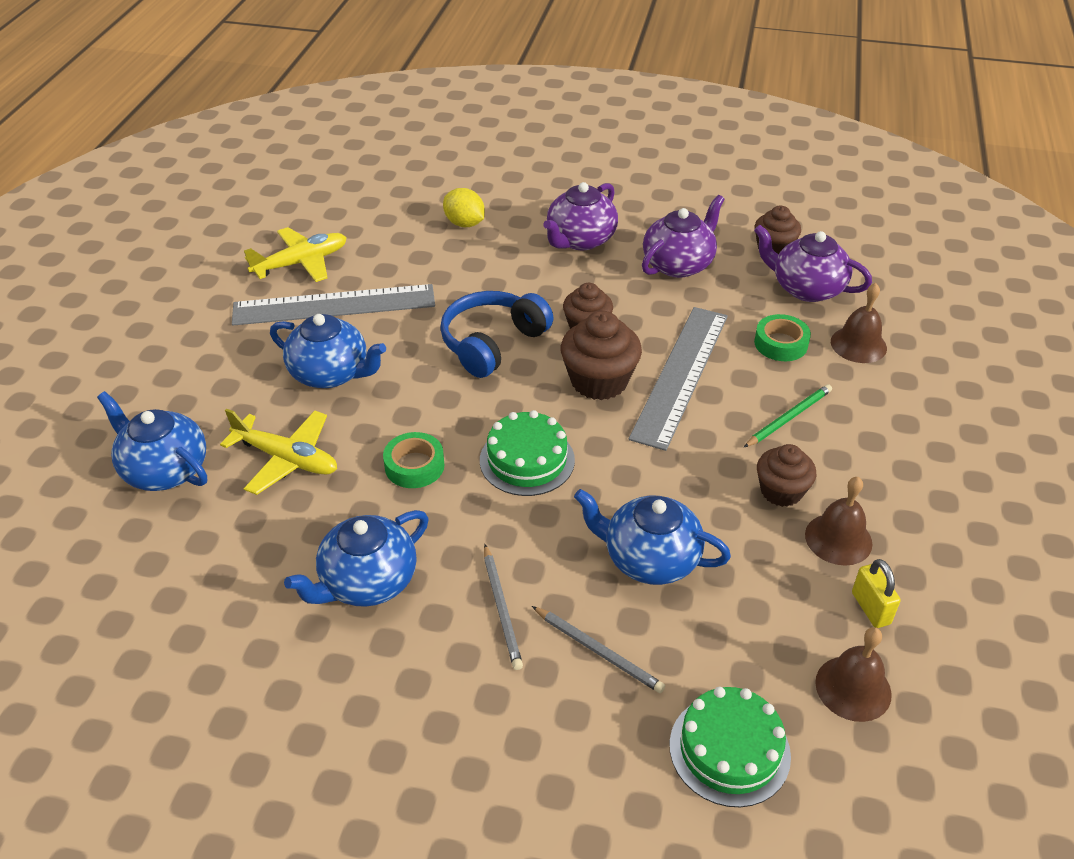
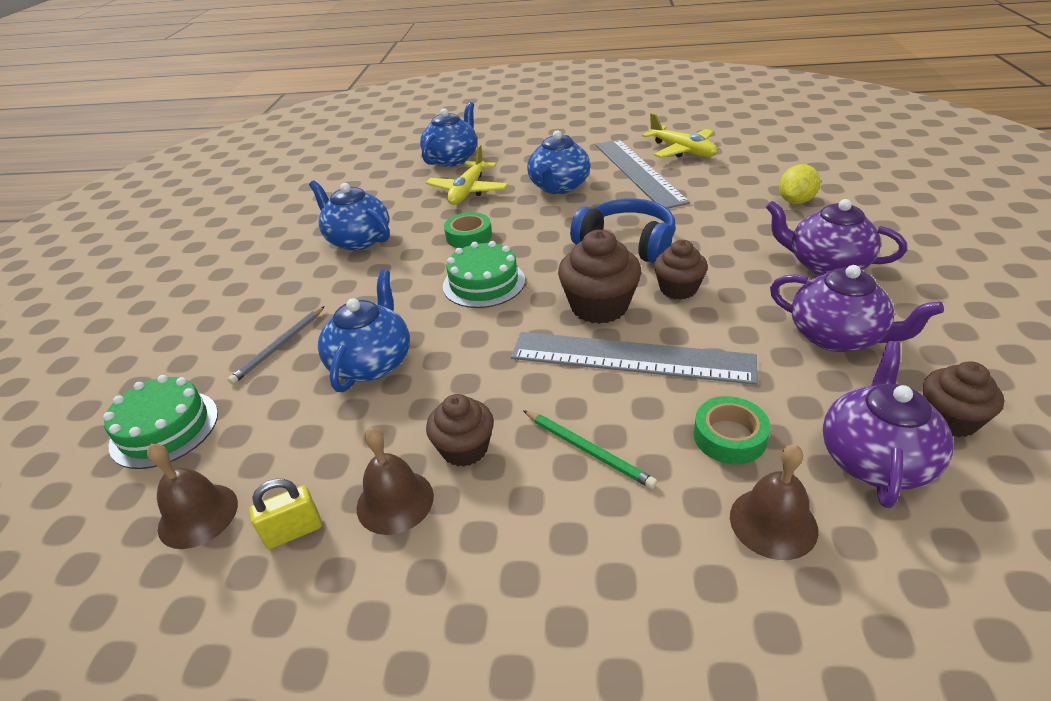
camera: 85 degrees right, 5 degrees down
grey pencil [484,544,523,670] -> none

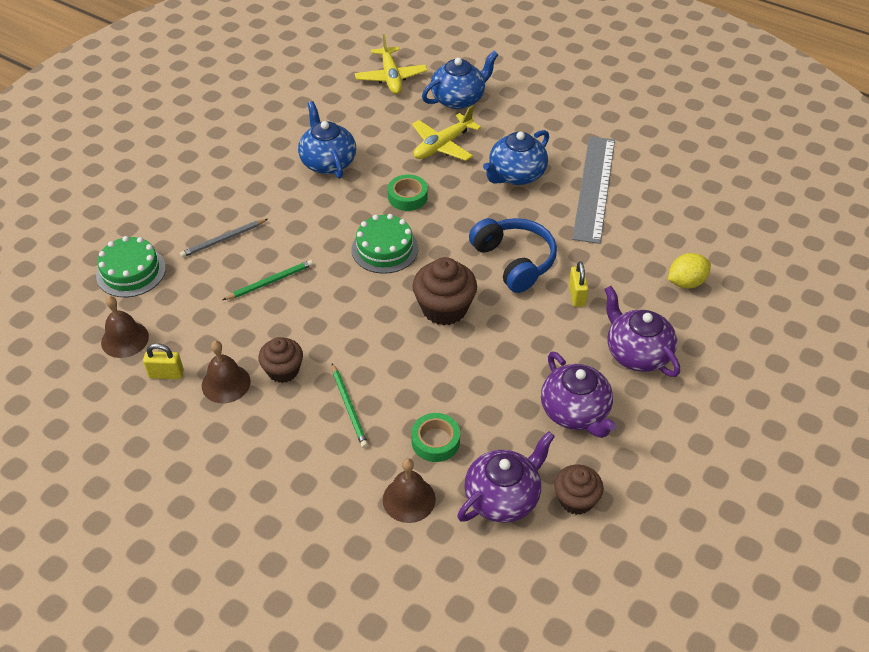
camera: 25 degrees right, 10 degrees up
blue teapot [318,270,410,392] -> green pencil [223,260,313,300]
grey ruler [511,332,758,385] -> none
yellow plane [642,113,717,158] -> yellow plane moved to [355,34,427,94]
brown cupcake [654,240,708,300] -> none
none -> yellow padlock [569,261,589,307]

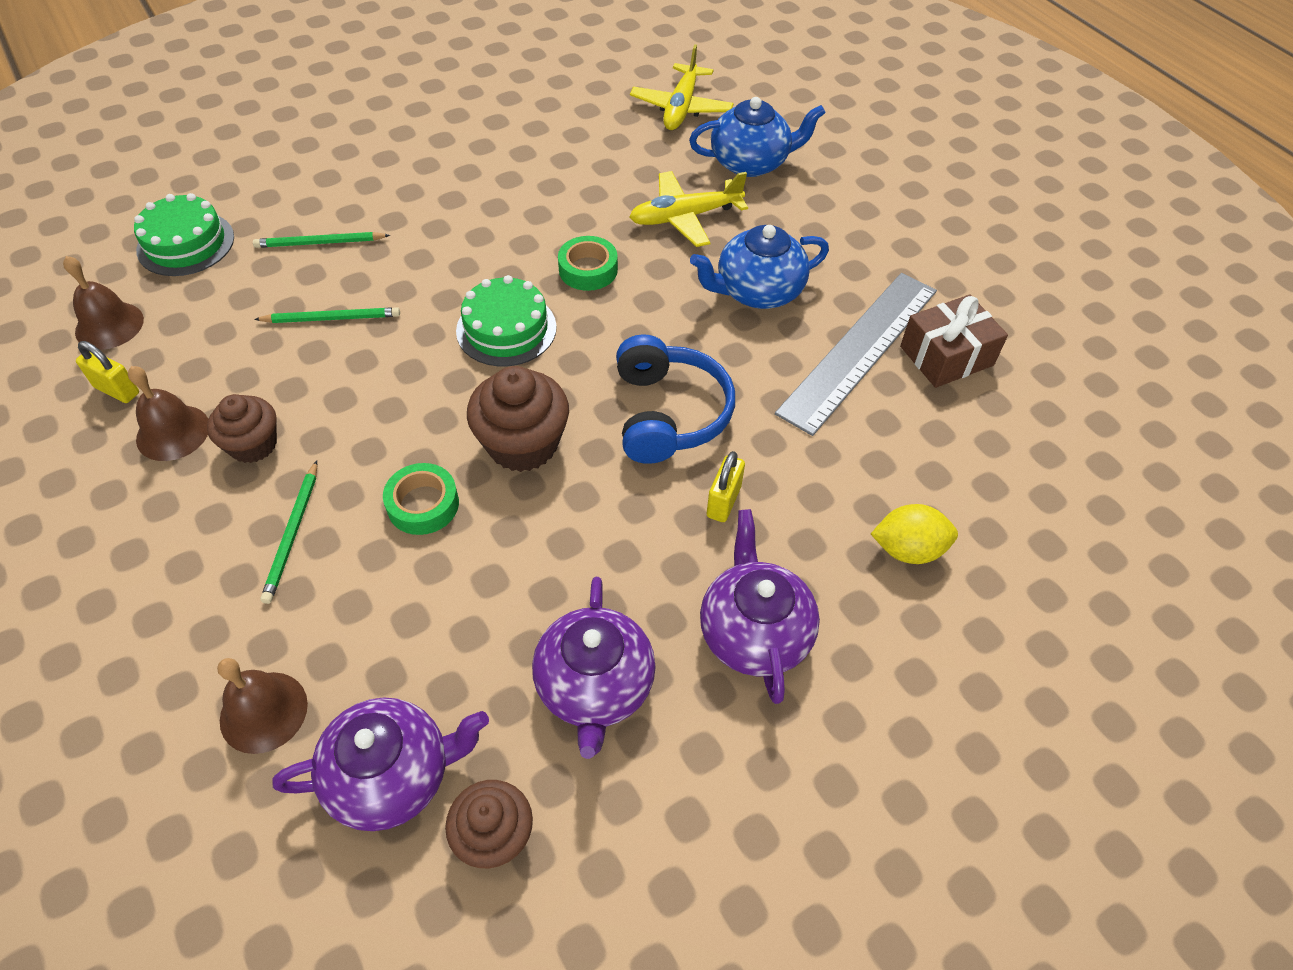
camera: 25 degrees right, 5 degrees up
grey pencil [180,219,268,258] -> green pencil [253,232,390,248]
blue teapot [298,101,356,179] -> none
green tape [411,413,460,462] -> green tape moved to [383,463,459,535]
none -> brown gift [900,294,1008,388]

